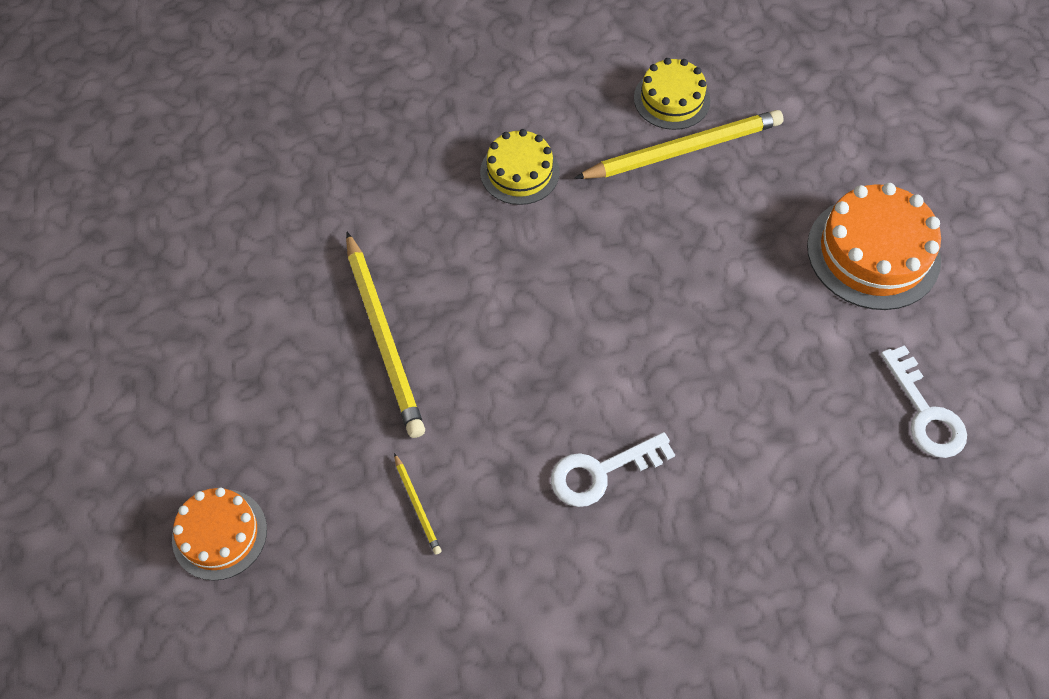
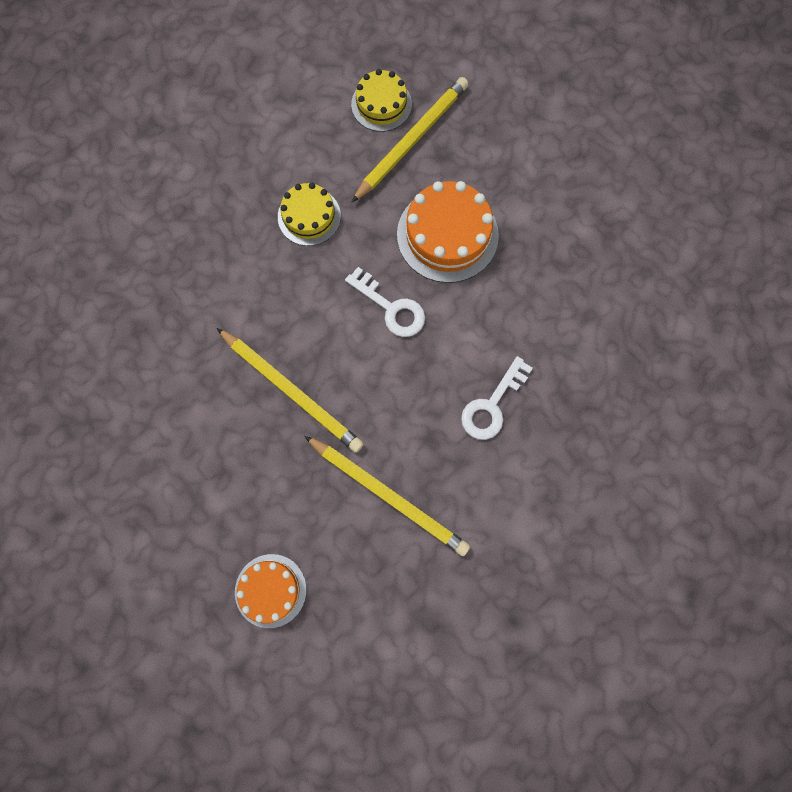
camera: 30 degrees left, 15 degrees up
yellow pencil [394,453,442,555] -> yellow pencil [304,436,470,556], size x2.28
orange cake [807,183,941,310] -> orange cake moved to [397,181,499,283]
white key [881,345,967,458] -> white key moved to [345,267,425,337]

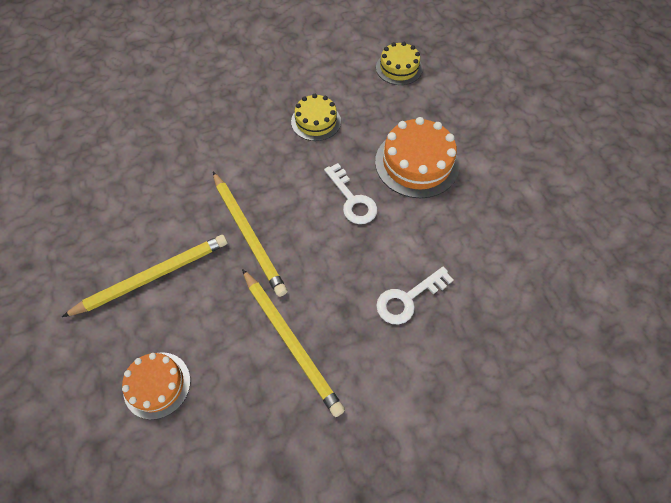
camera: 20 degrees right, 15 degrees down
yellow pencil [352,77,469,202] -> yellow pencil moved to [62,235,228,317]

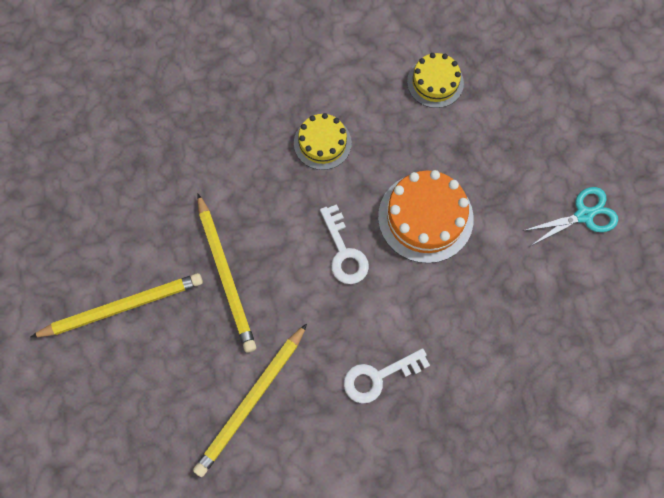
camera: 10 degrees right, 10 degrees up
orange cake [122,352,191,420] -> none
yellow pencil [242,269,345,417] -> yellow pencil turned 60 degrees clockwise [193,323,307,477]
none -> turquoise scissors [523,187,618,246]

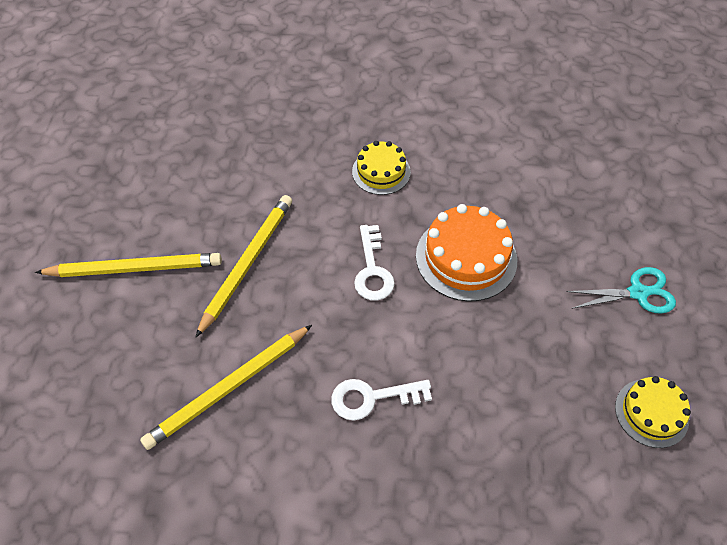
camera: 15 degrees right, 15 degrees down
yellow pencil [197,194,256,353] -> yellow pencil turned 150 degrees counterclockwise [195,195,292,338]
yellow cake [407,53,464,108] -> yellow cake moved to [615,376,691,448]

